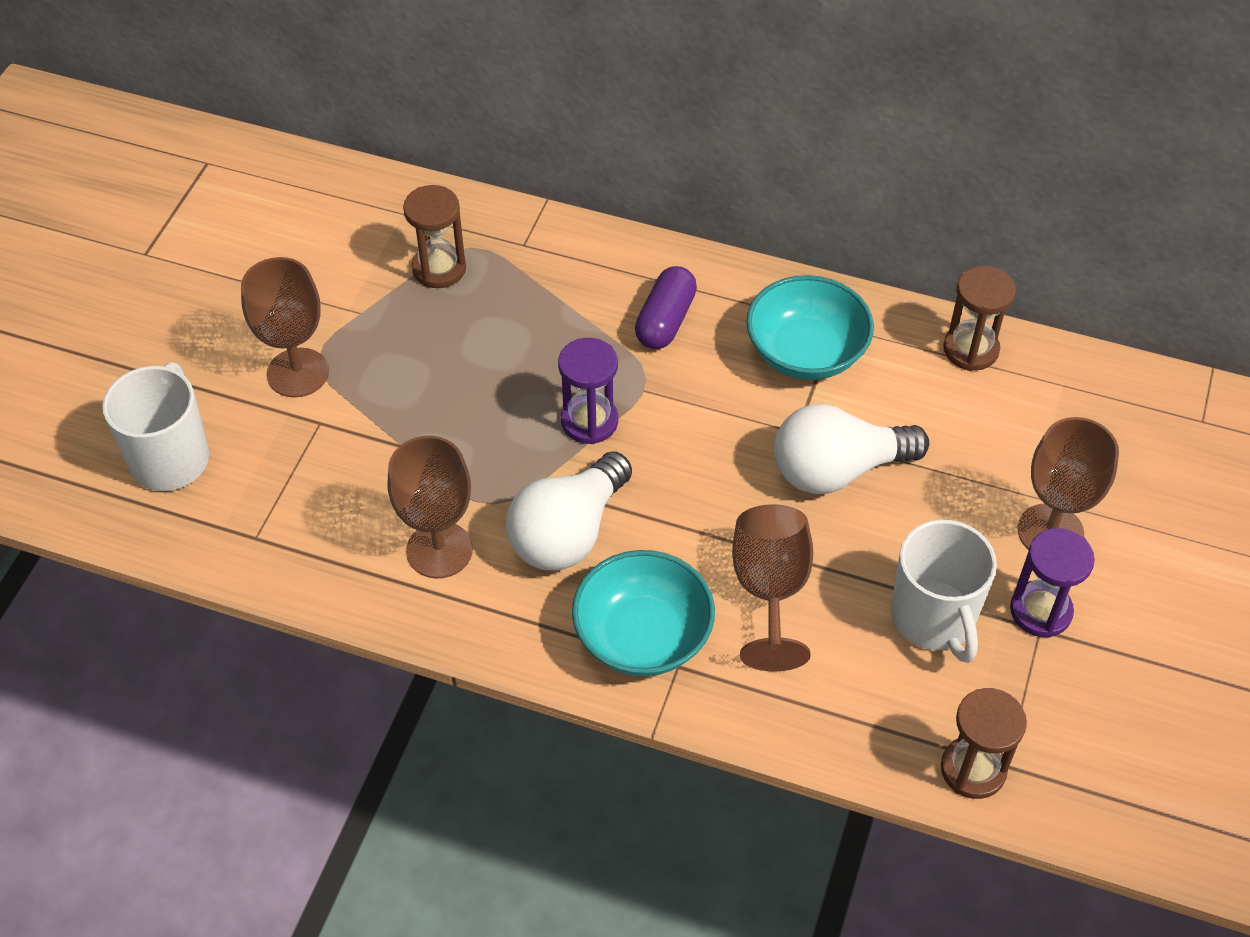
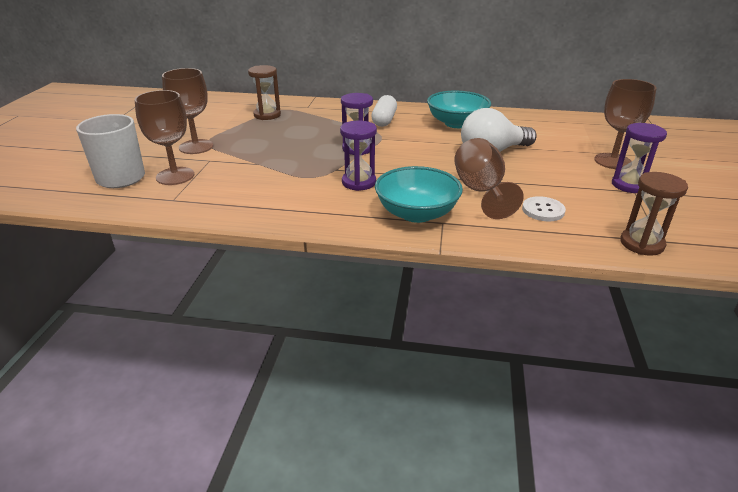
camera: 10 degrees left, 20 degrees down
brown goblet [387,436,473,579] -> brown goblet moved to [135,90,194,185]
white light bulb [506,451,632,571] -> purple hourglass [340,121,377,191]
purple capsule [635,266,697,349] -> white capsule [371,95,397,127]
white mug [891,520,997,663] -> none
brown hourglass [943,266,1016,371] -> none
none -> white button [522,196,566,221]

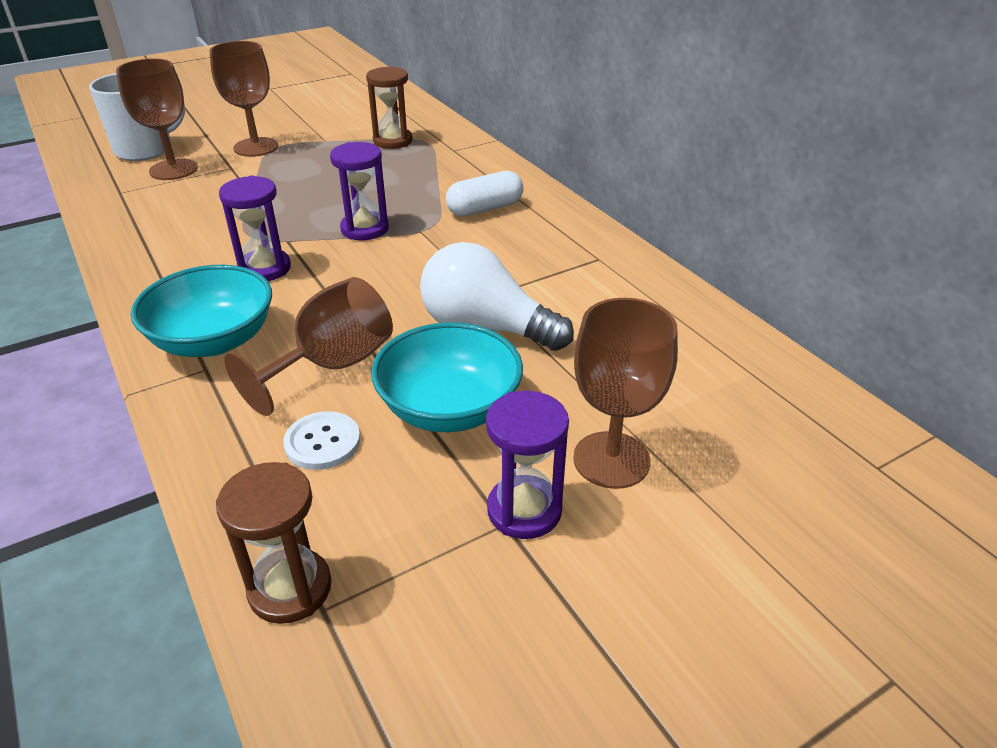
camera: 50 degrees right, 5 degrees up
turquoise bowl [427,91,491,128] -> turquoise bowl moved to [371,322,523,432]

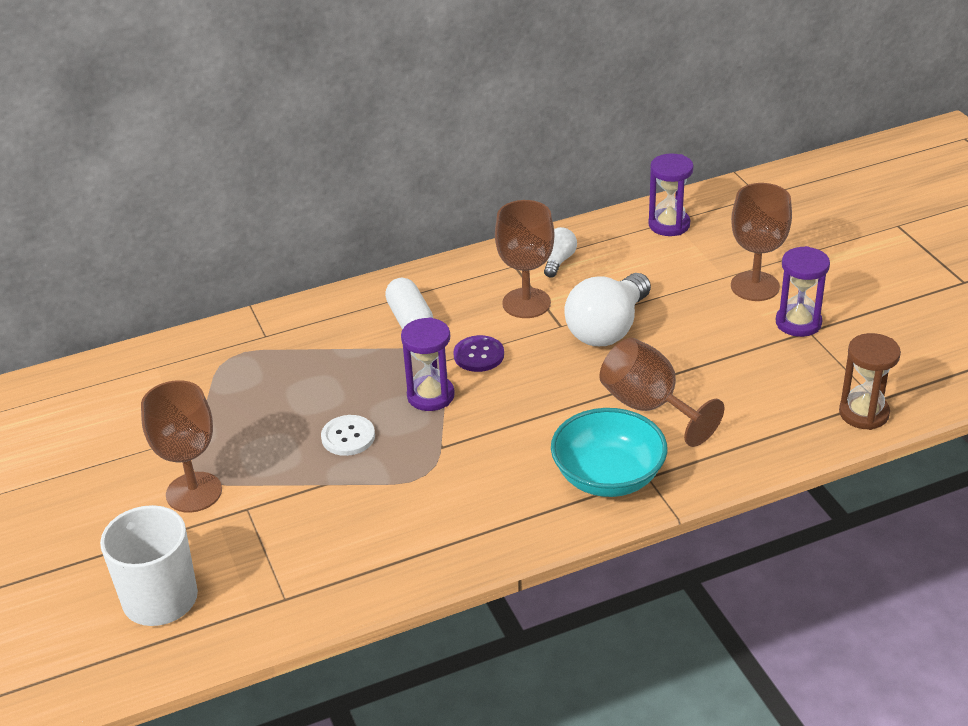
camera: 80 degrees left, 0 degrees up
brown goblet [116,58,198,180] -> brown goblet moved to [495,200,555,318]
purple hourglass [219,176,291,281] -> purple hourglass moved to [648,153,694,236]
white button [283,411,360,470] -> white button moved to [321,415,375,456]
brown hourglass [366,66,413,149] -> none
turquoise bowl [371,322,523,432] -> none
none -> purple button [453,335,504,372]
none -> white light bulb [544,227,577,278]

